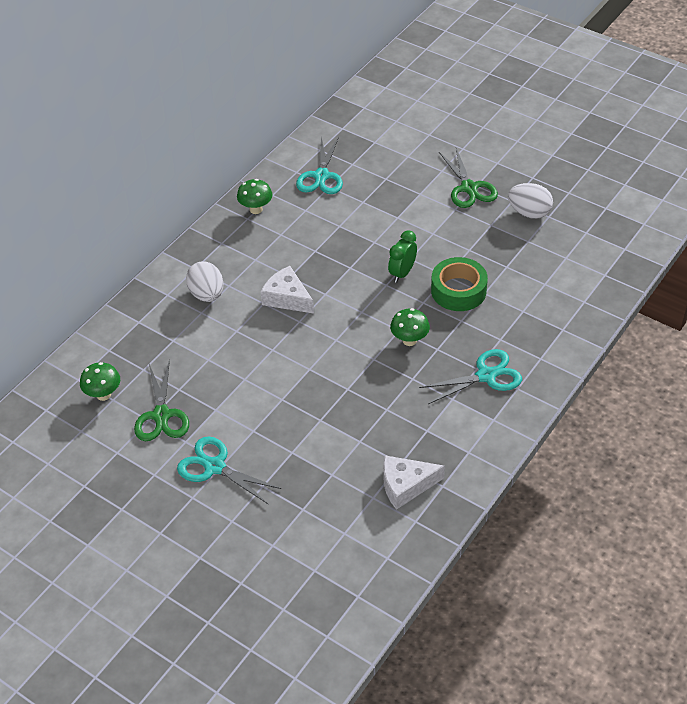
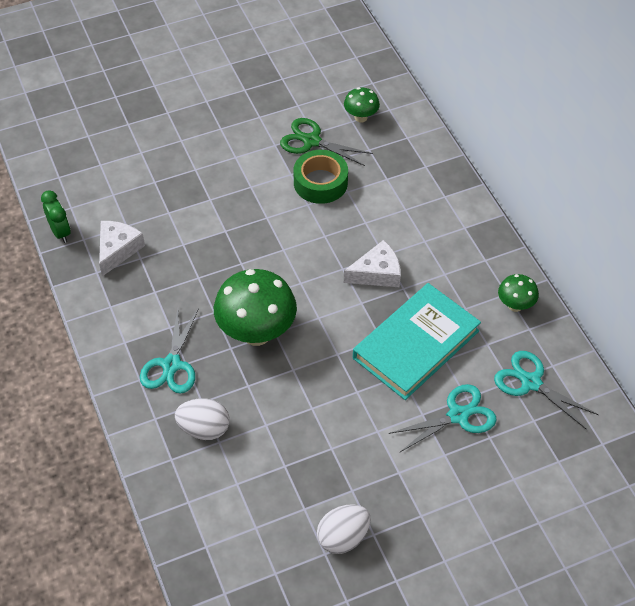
camera: 120 degrees right, 5 degrees up
turquoise scissors [177,437,282,505] -> turquoise scissors moved to [389,384,497,453]
white egg [186,261,223,302] -> white egg moved to [175,398,230,440]
green clock [388,230,417,283] -> green clock moved to [41,190,71,243]
green mushroom [390,308,430,346] -> green mushroom [214,269,297,346], size x2.00
green tape [431,257,488,311] -> green tape moved to [294,150,348,204]
green scissors [439,148,498,208] -> none
none -> turquoise book [353,283,481,400]

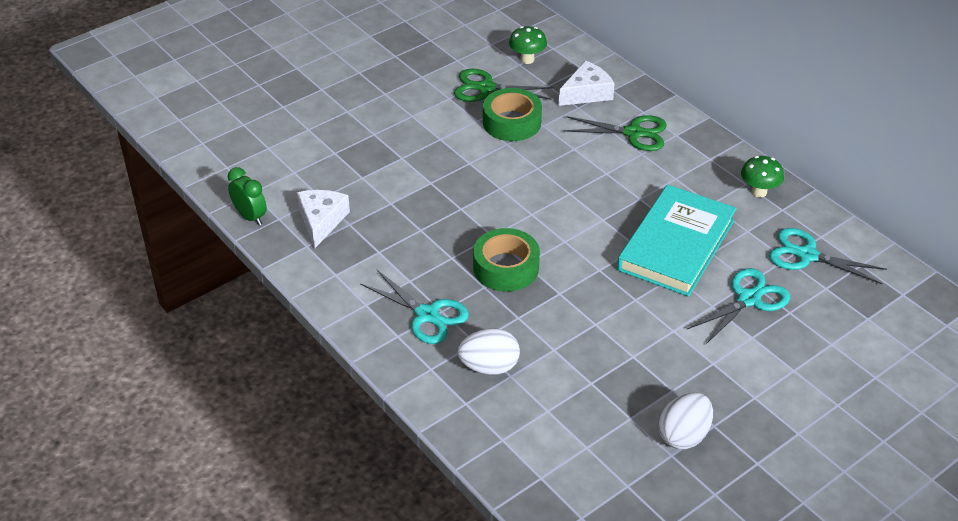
camera: 15 degrees left, 10 degrees down
turquoise scissors [140,308,199,393] -> turquoise scissors turned 45 degrees counterclockwise [360,270,469,344]
green mushroom [214,269,297,346] -> green tape [473,228,540,292]
white cheese [344,240,401,287] -> white cheese moved to [559,61,614,106]
none -> green scissors [563,115,667,151]

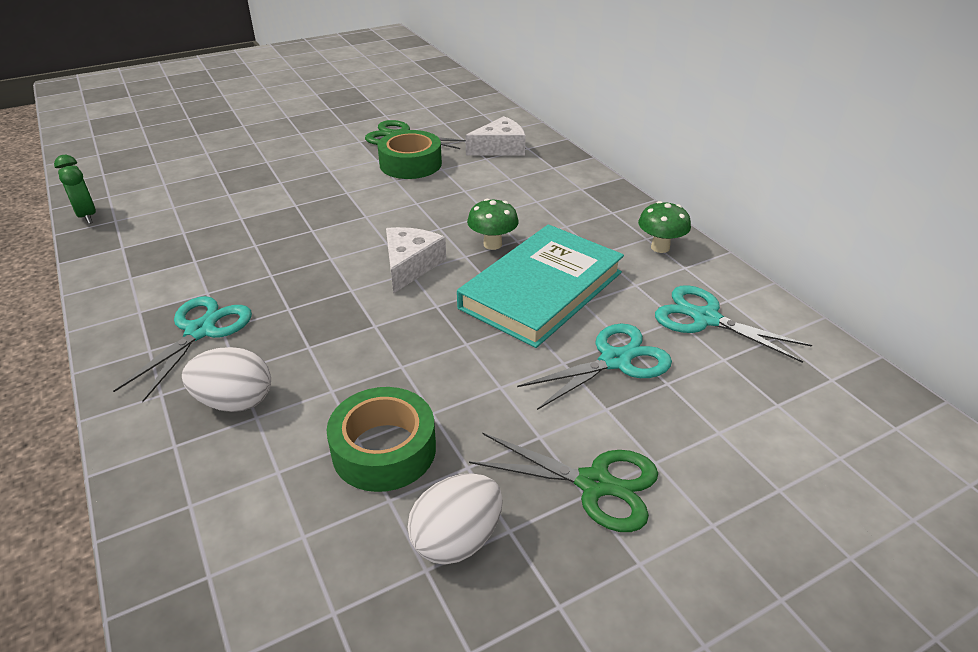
camera: 10 degrees right, 5 degrees down
white cheese [297,190,350,248] -> white cheese moved to [386,227,446,294]
turquoise scissors [360,270,469,344] -> turquoise scissors turned 120 degrees counterclockwise [113,296,252,402]
green tape [473,228,540,292] -> green tape moved to [327,387,436,492]
green mushroom [509,26,547,64] -> green mushroom moved to [467,199,519,250]
green scissors [563,115,667,151] -> green scissors moved to [469,433,658,532]

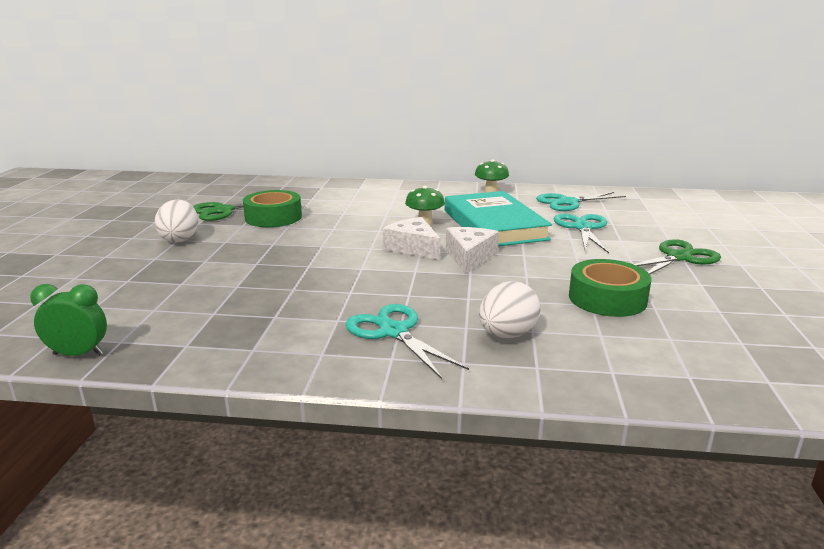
camera: 55 degrees left, 15 degrees down
white egg [408,473,503,565] -> white egg moved to [155,199,198,242]
white cheese [466,116,526,156] -> white cheese moved to [446,227,499,274]

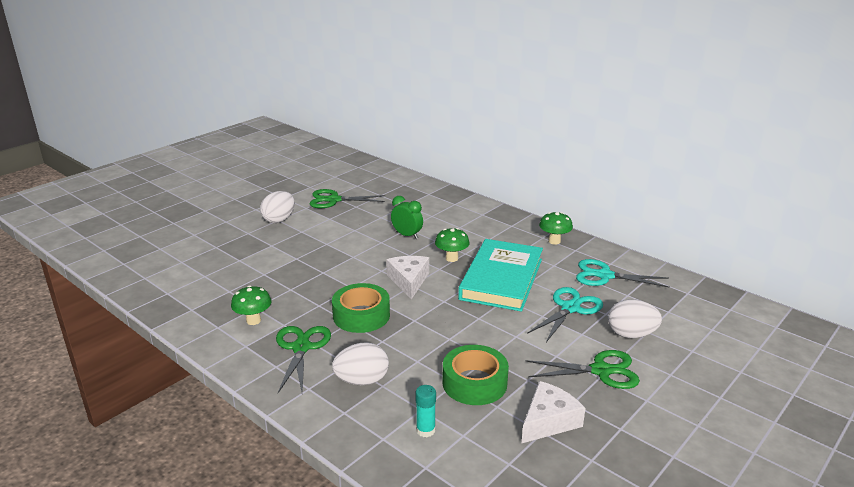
camera: 35 degrees right, 5 degrees up
green clock [30,284,107,356] -> green clock moved to [391,196,423,239]
green tape [243,190,302,227] -> green tape moved to [332,283,390,333]
turquoise scissors [345,304,469,379] -> green scissors [276,326,331,393]
white cheese [446,227,499,274] -> white cheese moved to [522,381,585,443]
none -> green mushroom [231,286,272,325]
none -> turquoise glue stick [415,385,436,437]
none -> white egg [608,299,662,338]

